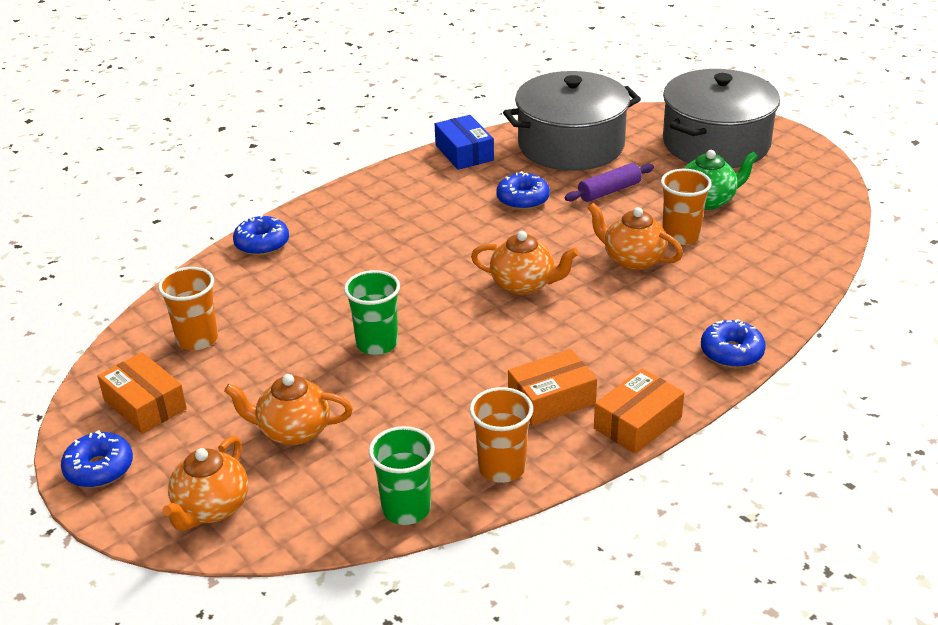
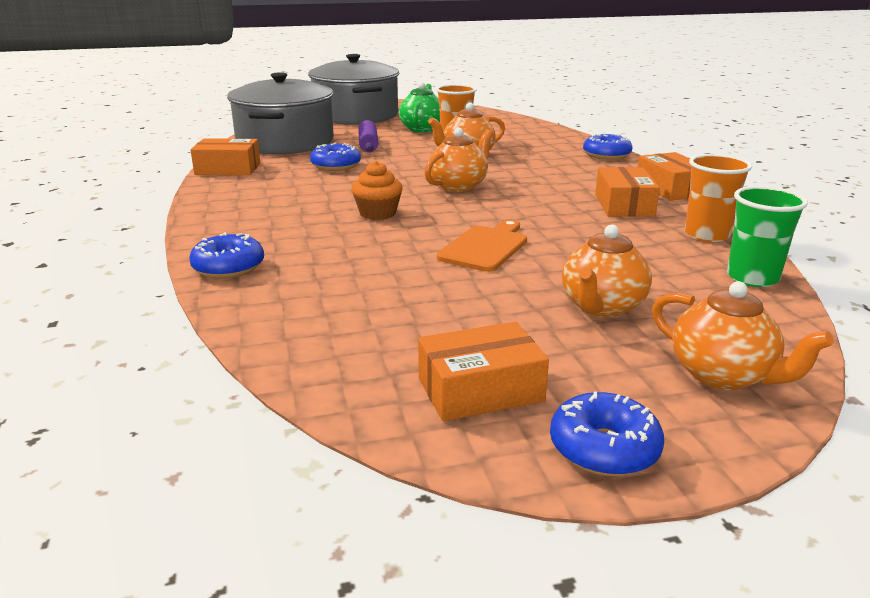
camera: 65 degrees left, 10 degrees down
orange cup [158,267,218,351] -> none
green cup [344,270,400,355] -> orange cutting board [437,220,527,272]
blue box [435,115,494,170] -> orange box [190,138,260,175]
none -> orange cupcake [351,161,403,220]

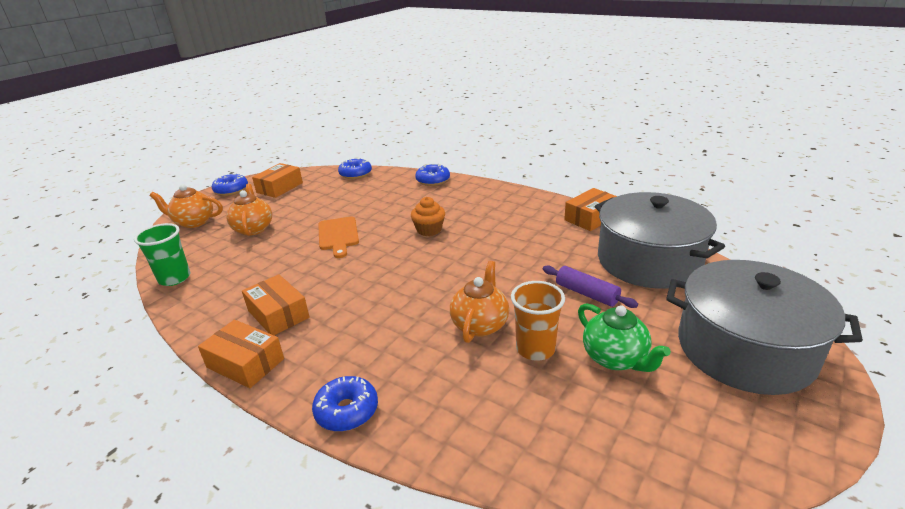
camera: 140 degrees right, 5 degrees up
blue donut [310,143,361,171] -> blue donut moved to [338,158,372,179]
orange teapot [424,128,493,192] -> none
orange cup [685,154,752,242] -> none

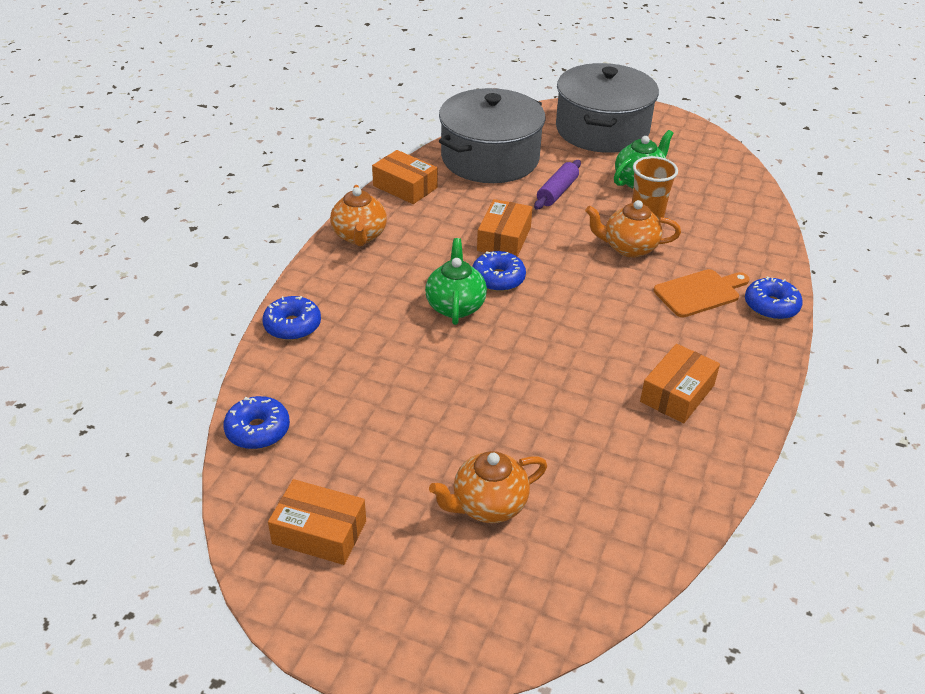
camera: 105 degrees left, 10 degrees up
green cup [134,223,190,286] -> none
orange teapot [150,184,223,228] -> orange teapot moved to [330,185,387,246]
orange box [198,320,284,388] -> orange box moved to [477,199,532,257]
blue donut [212,173,248,196] -> blue donut moved to [472,251,526,292]
orange cutting board [318,217,359,258] -> orange cutting board moved to [654,269,750,317]
orange cupcake [411,197,445,236] -> green teapot [425,238,487,325]

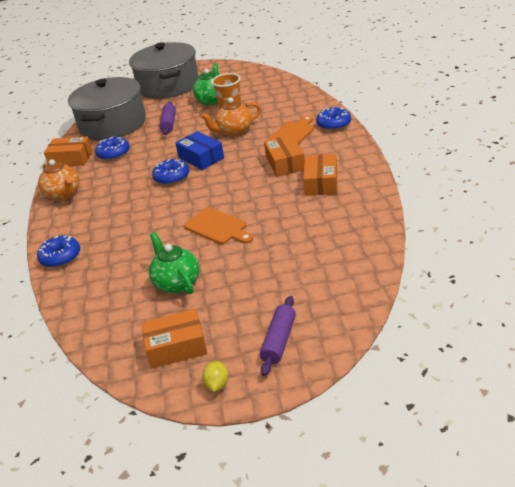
camera: 25 degrees left, 5 degrees down
blue donut [223,396,290,449] -> blue donut moved to [95,136,130,161]
green teapot [425,238,487,325] -> green teapot moved to [149,232,199,294]
orange teapot [429,451,547,523] -> none
orange box [477,199,532,257] -> orange box moved to [264,135,305,177]
none -> blue box [175,131,224,170]
none -> orange cutting board [184,207,253,244]
none -> yellow lemon [202,361,229,392]
none -> purple rolling pin [260,296,296,376]

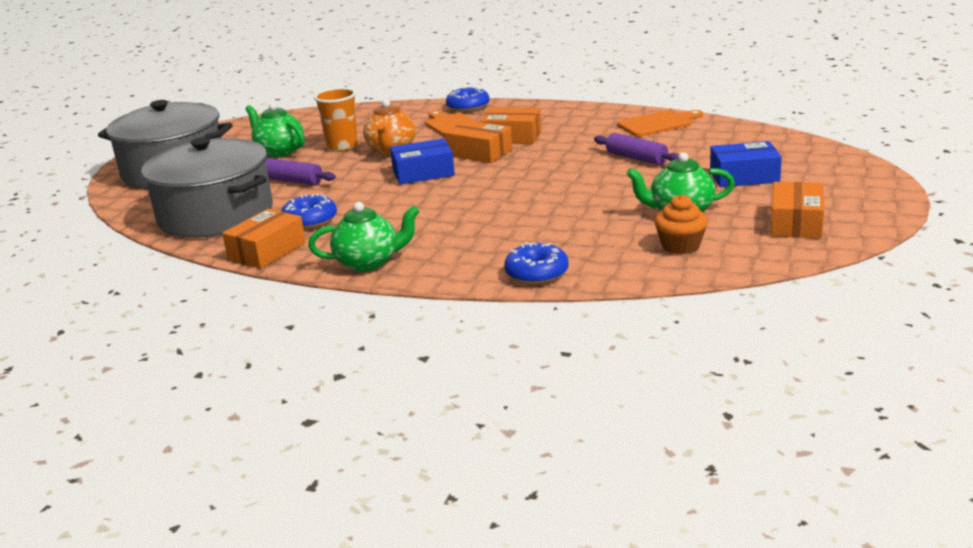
camera: 65 degrees left, 10 degrees down
orange teapot [38,159,80,201] -> green teapot [308,202,420,271]
blue donut [152,159,189,185] -> none
orange cutting board [184,207,253,244] -> orange cutting board moved to [617,110,703,137]
yellow lemon [202,361,229,392] -> none
purple rolling pin [260,296,296,376] -> purple rolling pin moved to [594,133,679,165]
orange box [303,154,337,196] -> orange box moved to [445,120,512,163]
none -> orange cupcake [655,195,708,254]
none -> blue box [710,141,782,187]

